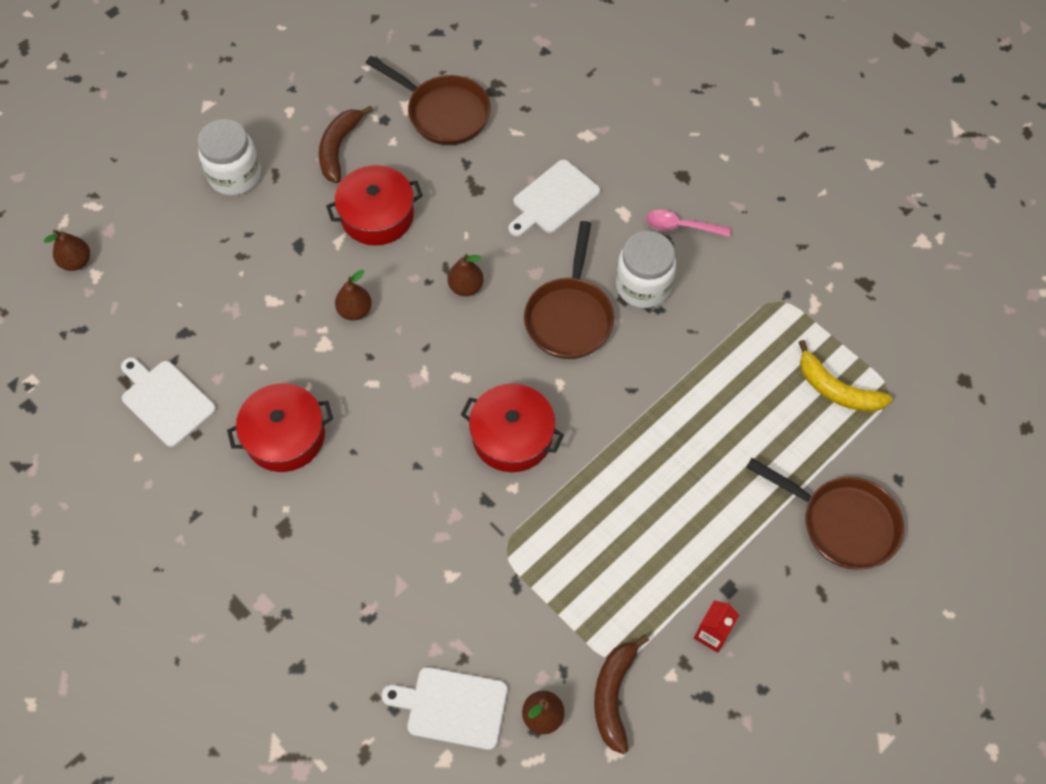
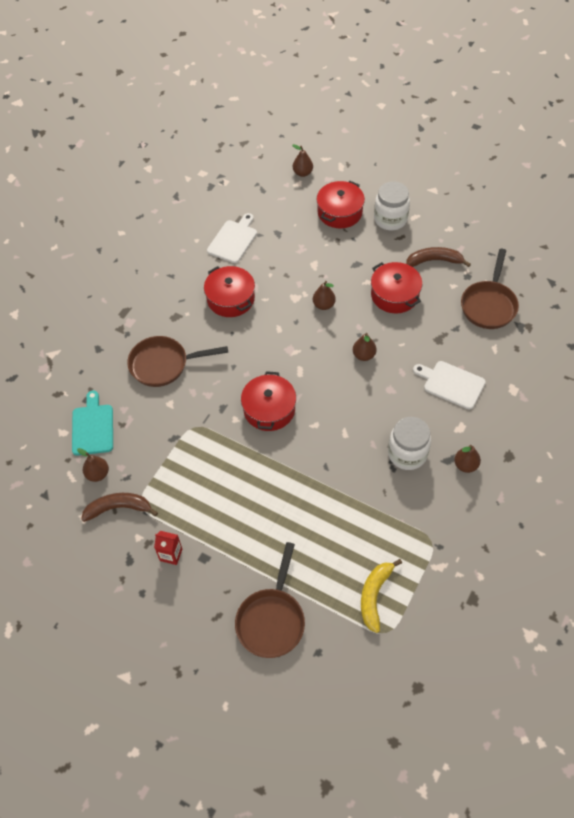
camera: 75 degrees right, 5 degrees down
white cutting board [382,667,507,750] -> turquoise cutting board [72,390,113,456]
brown pan [524,221,614,359] -> brown pan moved to [127,336,228,387]
pink spoon [646,210,731,237] -> brown pear [454,445,481,473]
none -> red pot [317,181,365,228]

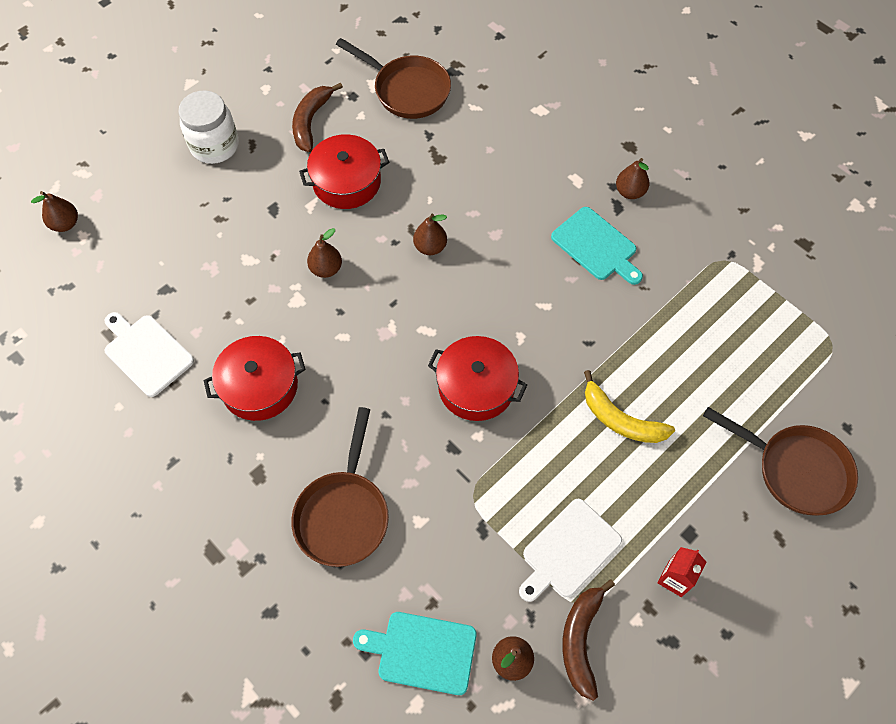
camera: 75 degrees left, 5 degrees up
red pot [317,181,365,228] -> none
yellow banana [361,559,402,633] -> yellow banana moved to [584,370,675,443]
white jar [388,417,431,470] -> turquoise cutting board [551,207,643,285]
white cutting board [413,361,486,410] -> white cutting board moved to [519,499,622,602]

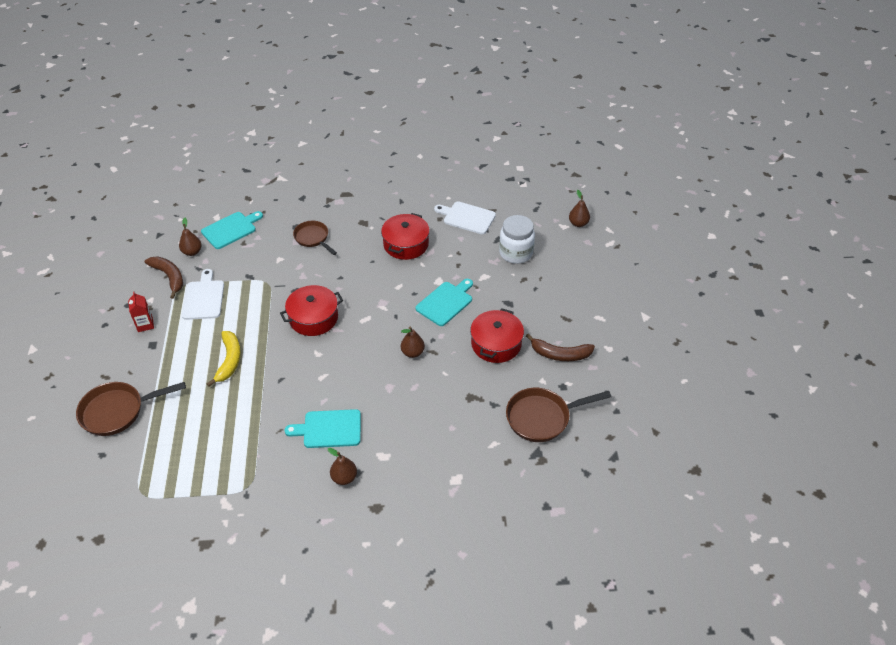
camera: 130 degrees right, 15 degrees down
white cutting board [105,312,194,397] -> white cutting board turned 150 degrees counterclockwise [434,201,496,234]
white jar [179,90,239,164] -> white jar moved to [499,215,535,264]
brown pan [291,407,389,567] -> brown pan [293,221,337,255], size x0.67
brown banana [292,82,343,152] -> brown banana turned 135 degrees clockwise [526,334,595,361]
brown pear [307,228,342,278] -> turquoise cutting board [416,279,473,326]
yellow banana [584,370,675,443] -> yellow banana turned 105 degrees clockwise [207,331,241,387]

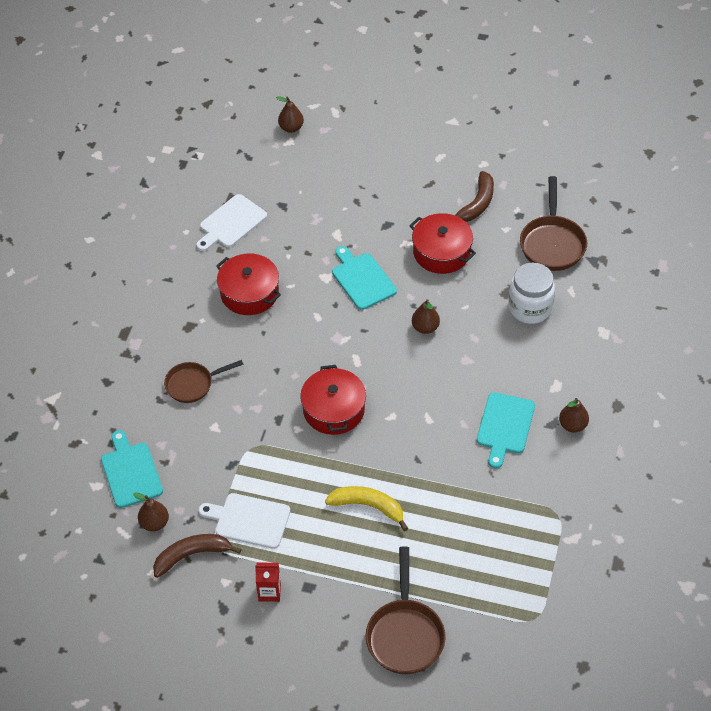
camera: 70 degrees left, 5 degrees up
white jar [499,215,535,264] -> white jar moved to [508,263,555,324]

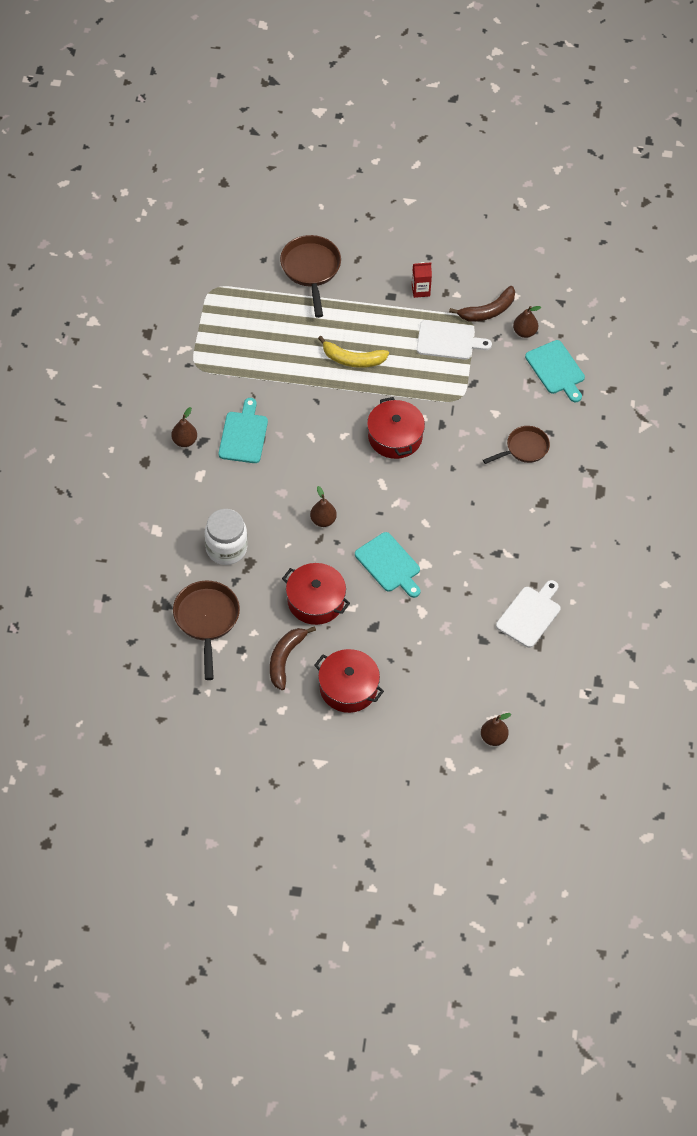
camera: 170 degrees right, 5 degrees up
red pot [216,254,281,315] -> red pot moved to [314,649,384,713]

